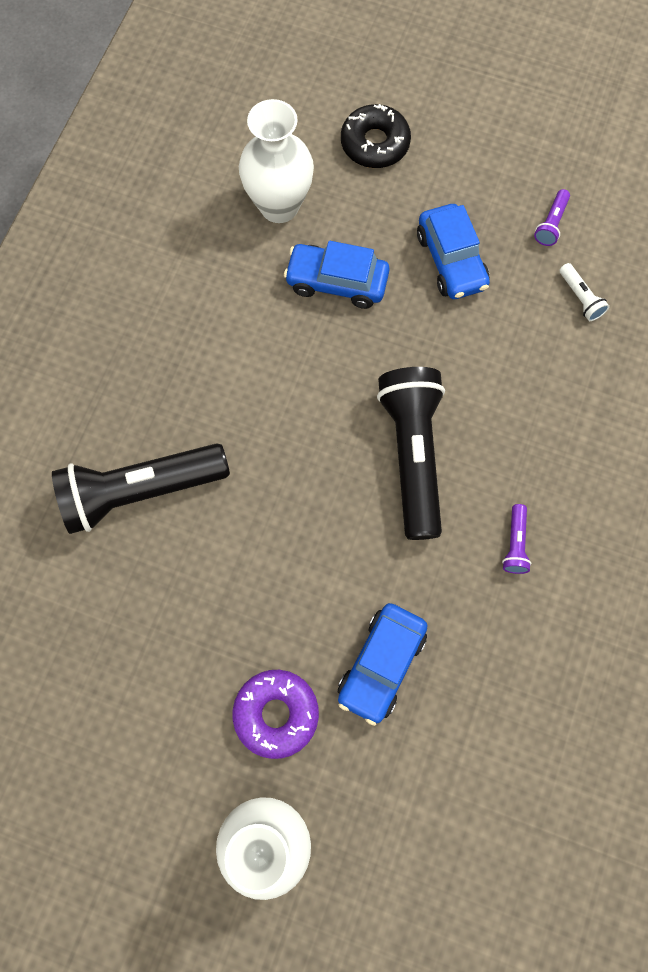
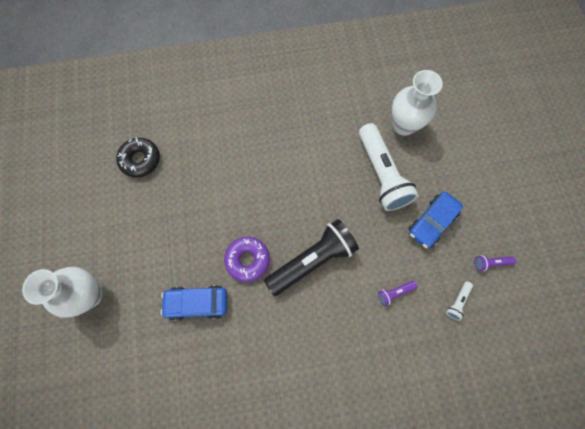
camera: 60 degrees right, 0 degrees up
black flashlight [52,443,230,534] -> none
purple donut [233,670,319,759] -> purple donut moved to [224,237,270,282]
blue car [284,241,390,309] -> white flashlight [359,123,419,211]
black donut [341,104,411,168] -> black donut moved to [116,138,160,178]
purple flashlight [502,504,531,574] -> purple flashlight moved to [378,281,417,306]

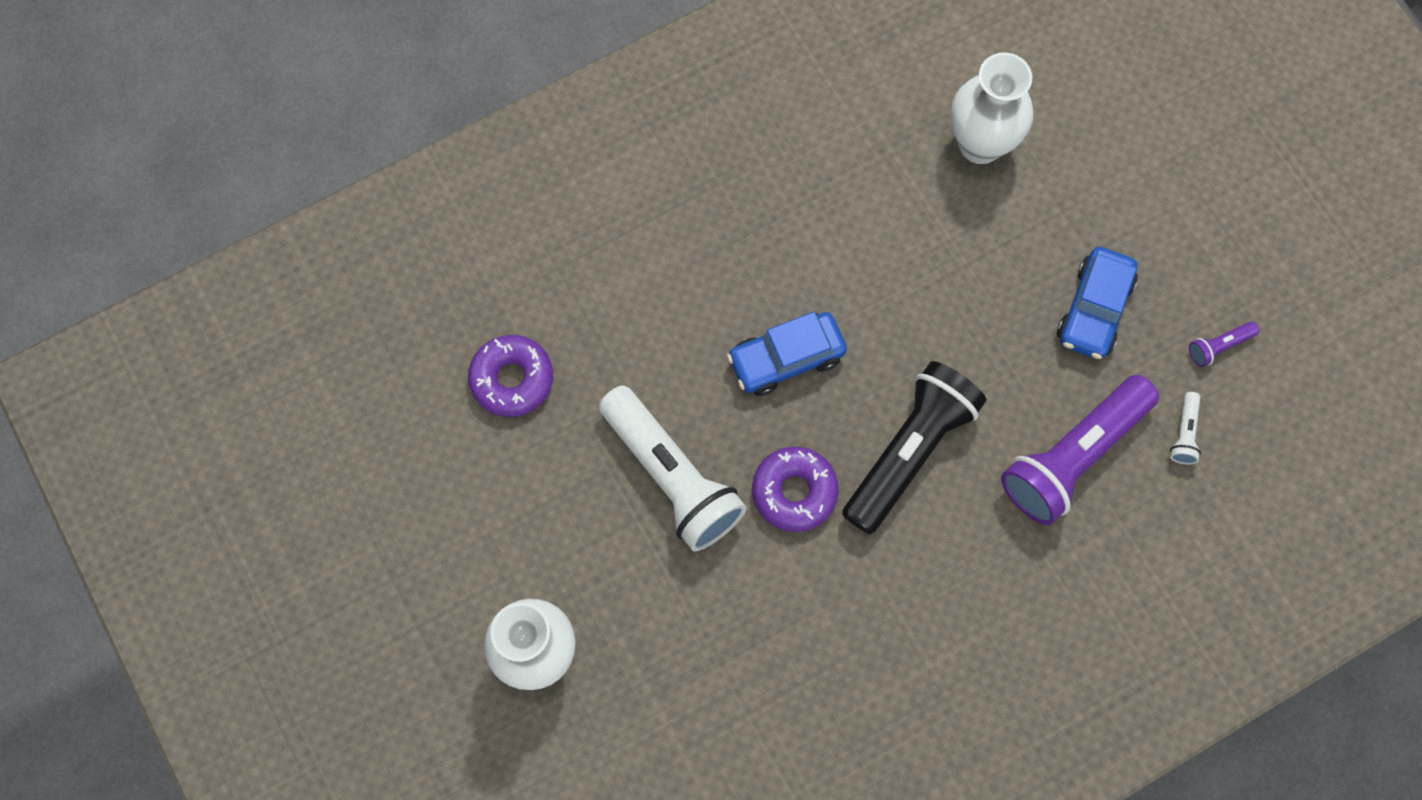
camera: 20 degrees left, 0 degrees up
black donut [116,138,160,178] -> purple donut [468,335,553,417]
blue car [160,285,227,321] -> blue car moved to [727,312,847,396]
white flashlight [359,123,419,211] -> white flashlight moved to [599,385,747,552]
purple flashlight [378,281,417,306] -> purple flashlight [1001,375,1159,525], size x2.47

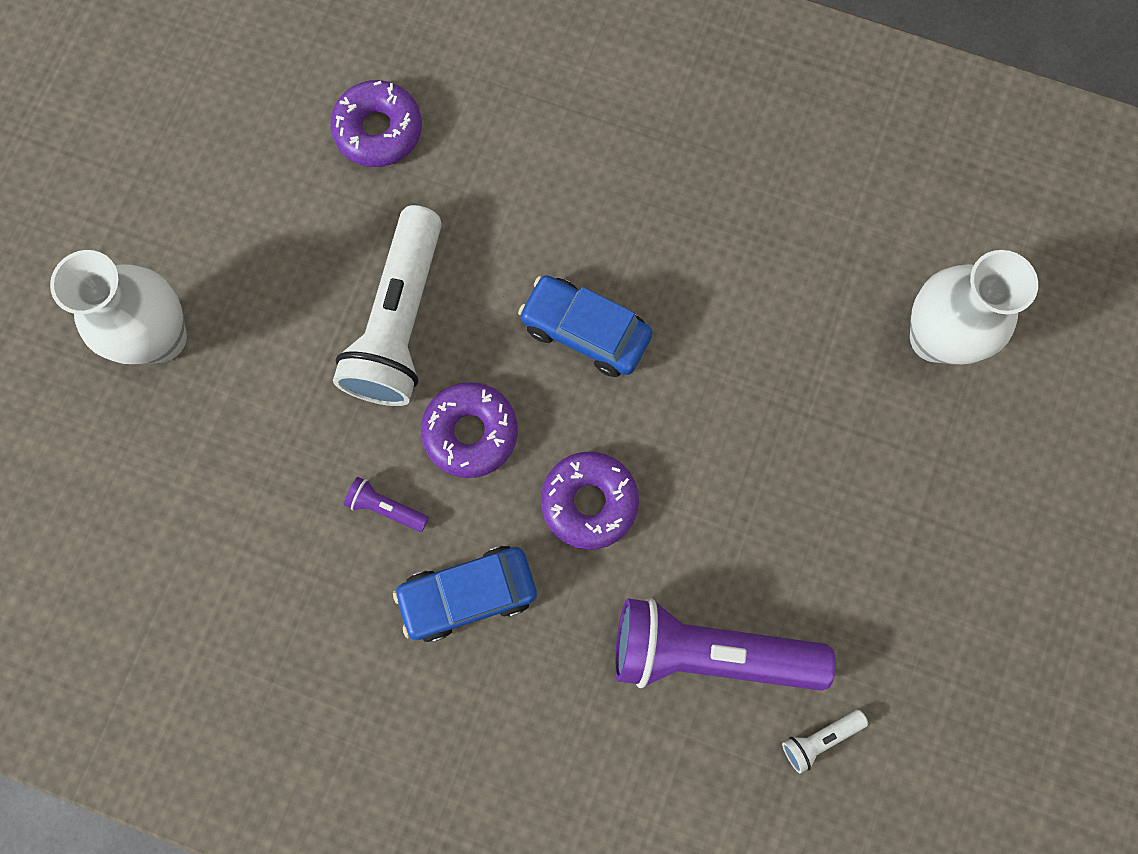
camera: 50 degrees right, 5 degrees up
black flashlight [842,361,986,534] -> purple donut [541,452,639,550]
blue car [1057,247,1138,359] -> blue car moved to [393,546,537,642]
purple flashlight [1189,322,1259,367] -> purple flashlight moved to [344,477,429,532]

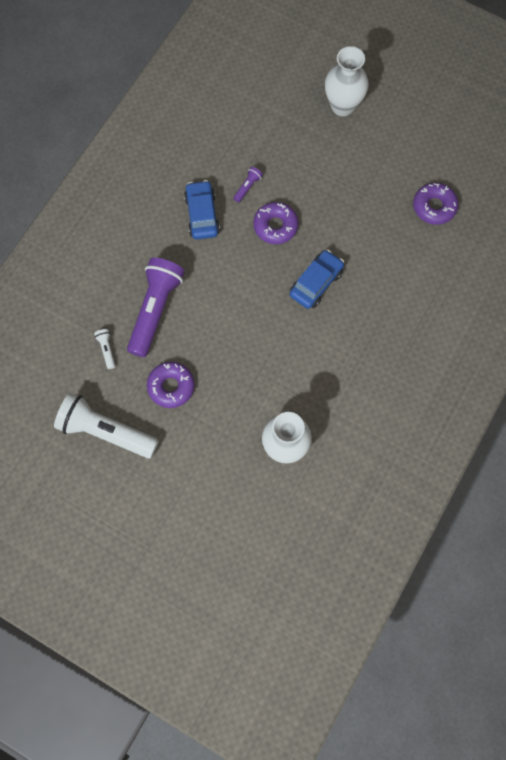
camera: 100 degrees right, 5 degrees down
white flashlight [333,205,442,406] -> white flashlight moved to [54,393,159,458]
purple donut [541,452,639,550] -> purple donut moved to [147,362,195,408]

